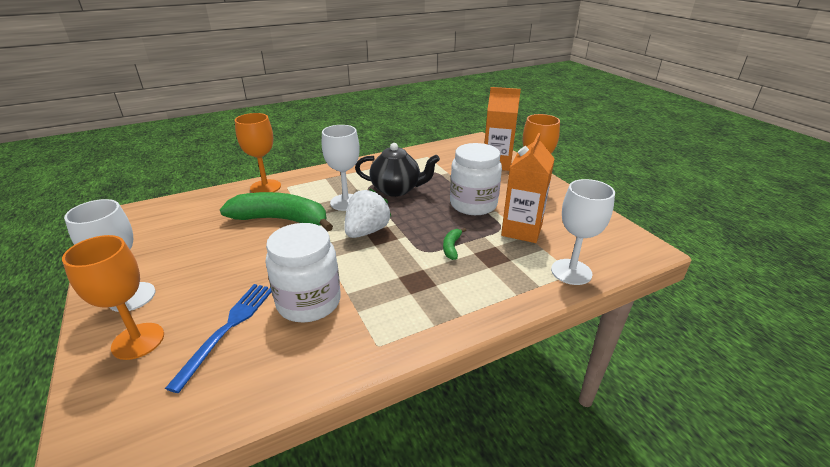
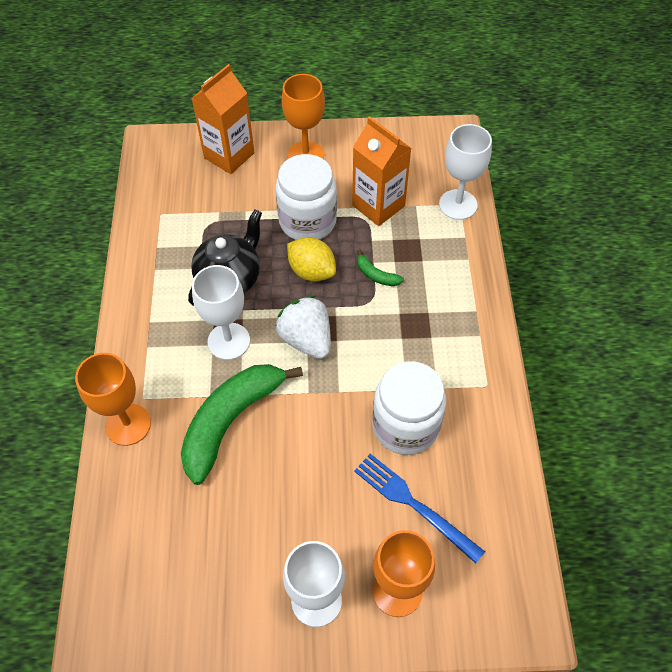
camera: 65 degrees left, 25 degrees up
none -> yellow lemon [287,237,336,282]

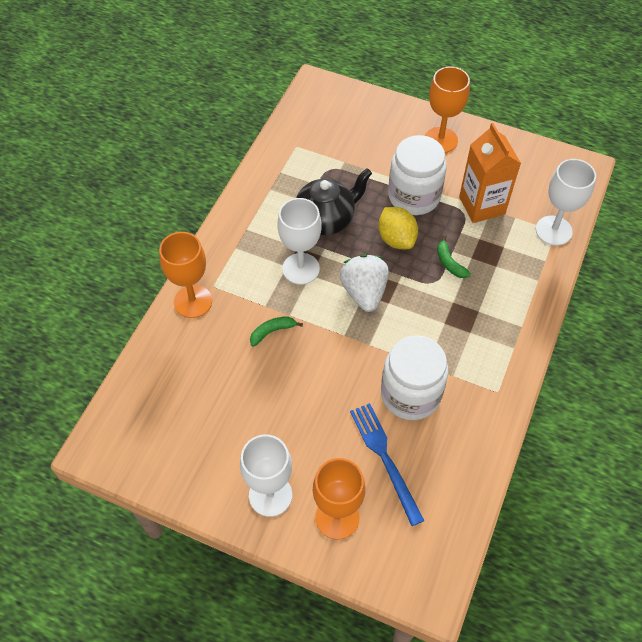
camera: 25 degrees right, 0 degrees up
green banana [181,364,303,485] -> green banana [250,316,303,347], size x0.41
orange carton [191,64,255,174] -> none

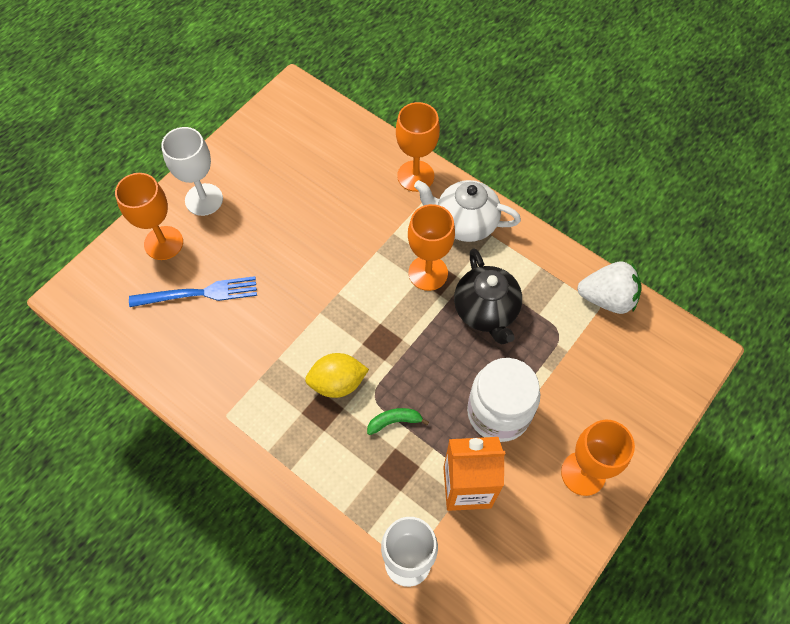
camera: 105 degrees right, 5 degrees up
green banana [250,316,303,347] -> none
white goblet [278,198,321,285] -> orange goblet [408,204,455,291]
white strawberry [340,255,389,312] -> white strawberry moved to [577,261,642,314]
yellow lemon [378,207,418,249] -> yellow lemon moved to [305,353,369,398]
white jar [381,335,448,420] -> none
none -> white teapot [414,180,521,242]

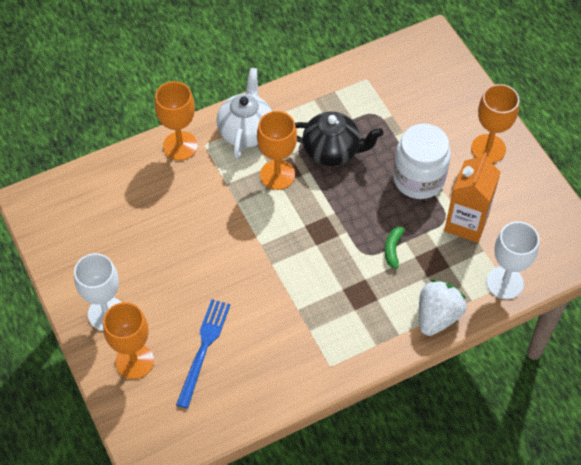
camera: 65 degrees left, 5 degrees down
yellow lemon [305,353,369,398] -> none
white teapot [414,180,521,242] -> white teapot turned 150 degrees clockwise [216,68,272,158]
white strawberry [577,261,642,314] -> white strawberry moved to [419,280,467,336]

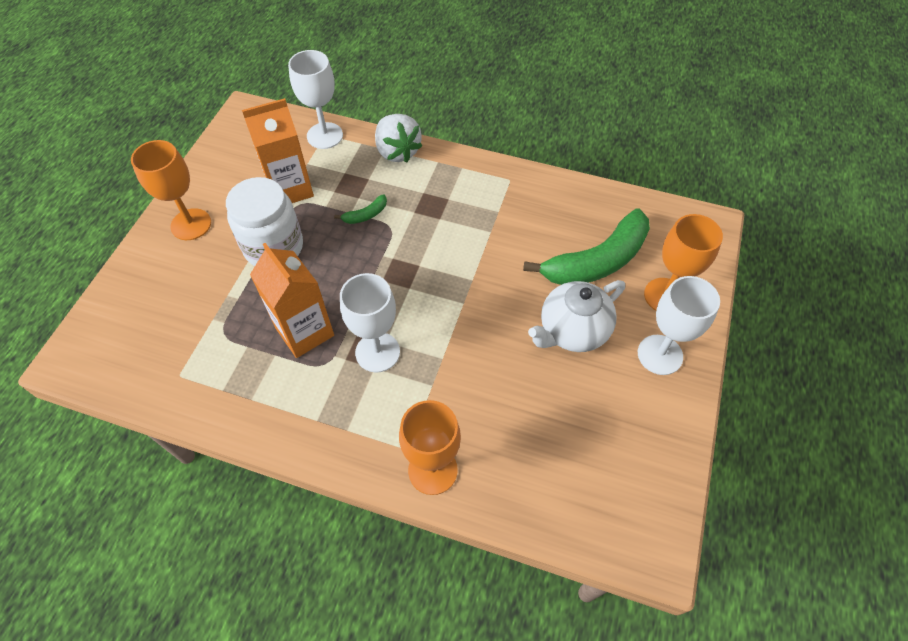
camera: 135 degrees left, 0 degrees up
blue fork [176,299,231,409] -> green banana [523,209,650,285]
white teapot [216,68,272,158] -> white teapot moved to [528,280,625,352]
orange goblet [257,111,297,190] -> white goblet [340,273,400,373]
black teapot [295,112,383,166] -> orange carton [250,243,334,358]
white strawberry [419,280,467,336] -> white strawberry turned 105 degrees counterclockwise [375,114,422,162]

